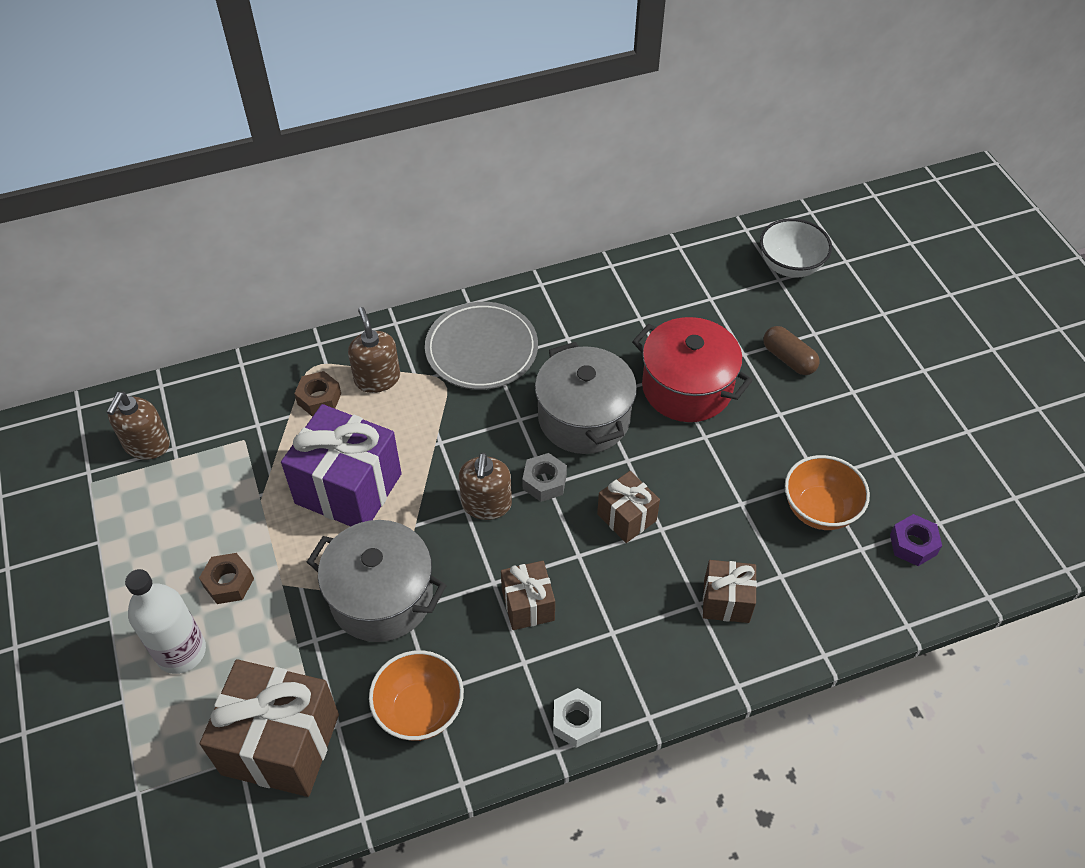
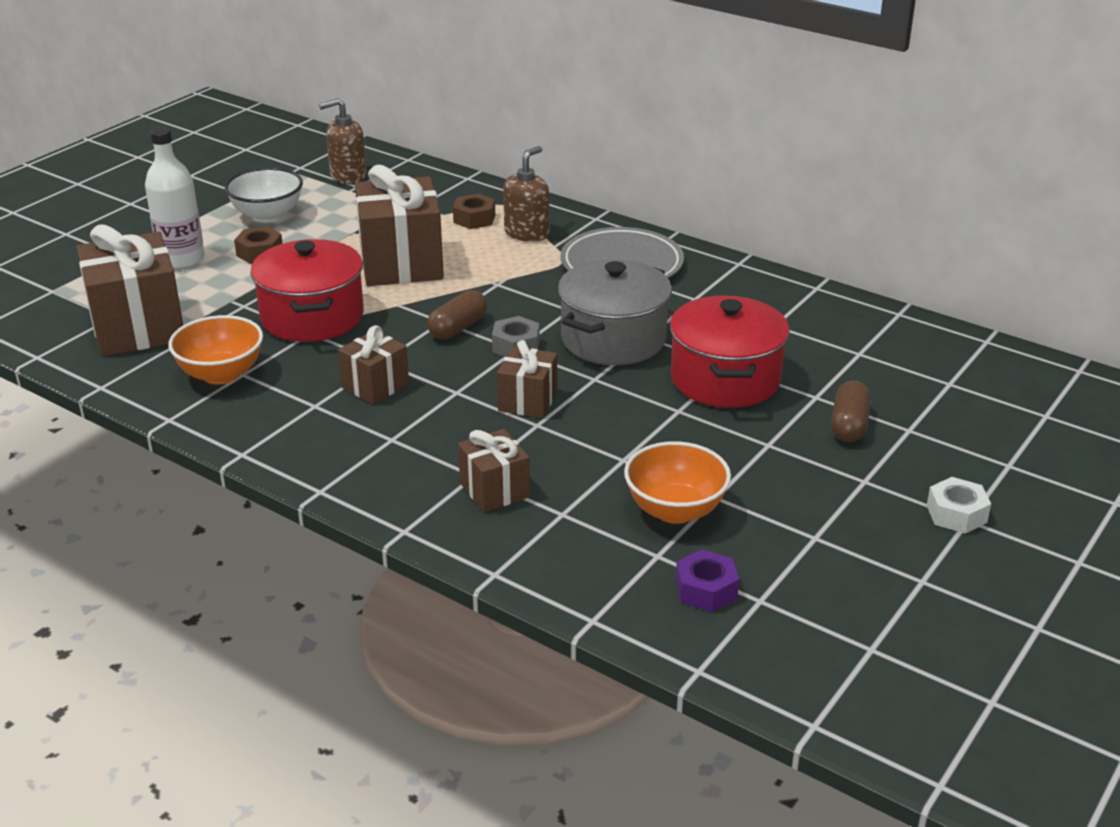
camera: 55 degrees right, 20 degrees down
purple gift [281,404,402,526] -> brown gift [355,165,444,286]
grey pot [307,520,447,642] -> red pot [250,239,364,342]
brown soap dispenser [459,453,512,520] -> brown capsule [427,290,487,340]
white nut [553,688,601,748] -> white nut moved to [927,477,991,534]
white bowl [760,218,832,278] -> white bowl moved to [225,167,303,223]

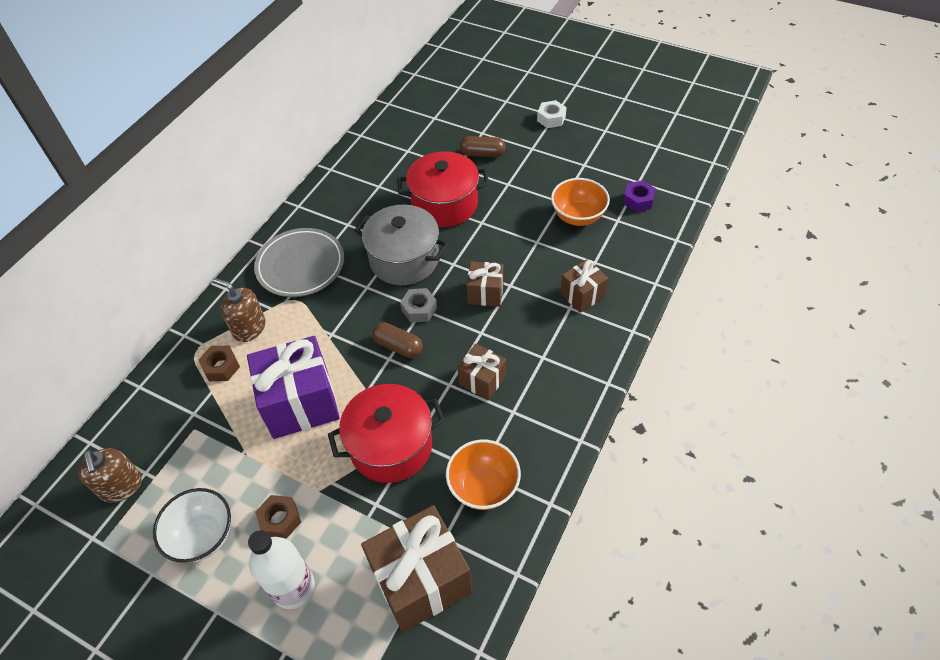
camera: 95 degrees left, 20 degrees up
brown gift [355,165,444,286] -> purple gift [247,336,340,439]

